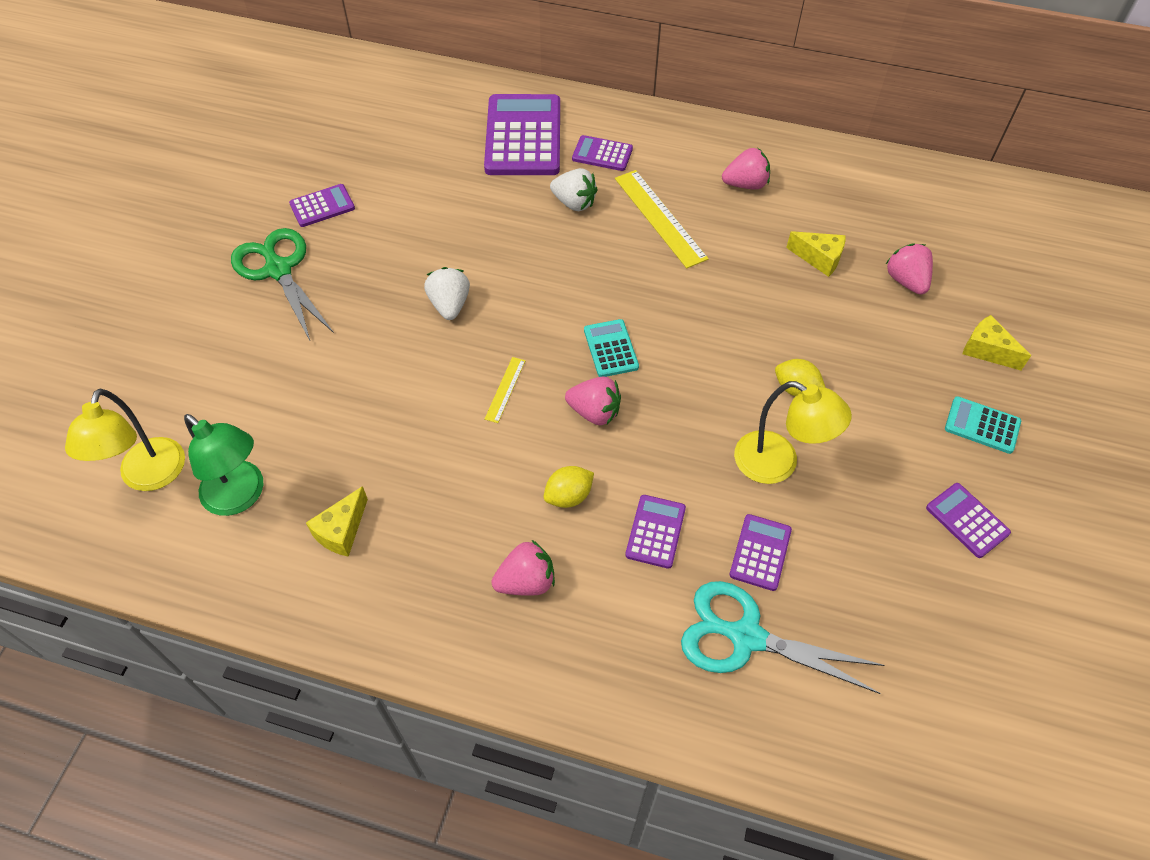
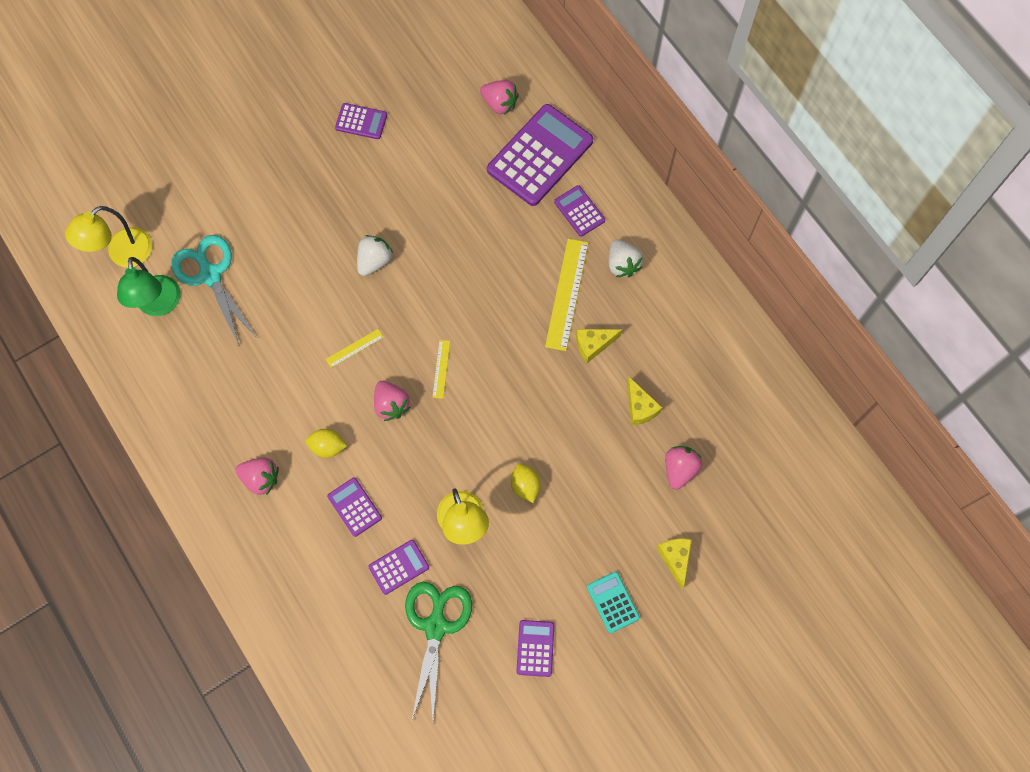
camera: 40 degrees right, 15 degrees up
green scissors [231,228,334,340] -> green scissors moved to [405,582,472,722]
yellow cheese [306,486,368,557] -> yellow cheese moved to [576,329,622,363]
white strawberry [550,168,598,211] -> white strawberry moved to [608,239,643,277]
turquoise calculator [584,319,639,377] -> yellow ruler [432,340,450,399]
purple calculator [625,495,686,569] -> purple calculator turned 90 degrees counterclockwise [327,478,382,537]
turquoise scissors [681,581,885,694] -> turquoise scissors moved to [171,235,257,348]
pink strawberry [722,148,770,189] -> pink strawberry moved to [480,80,519,115]

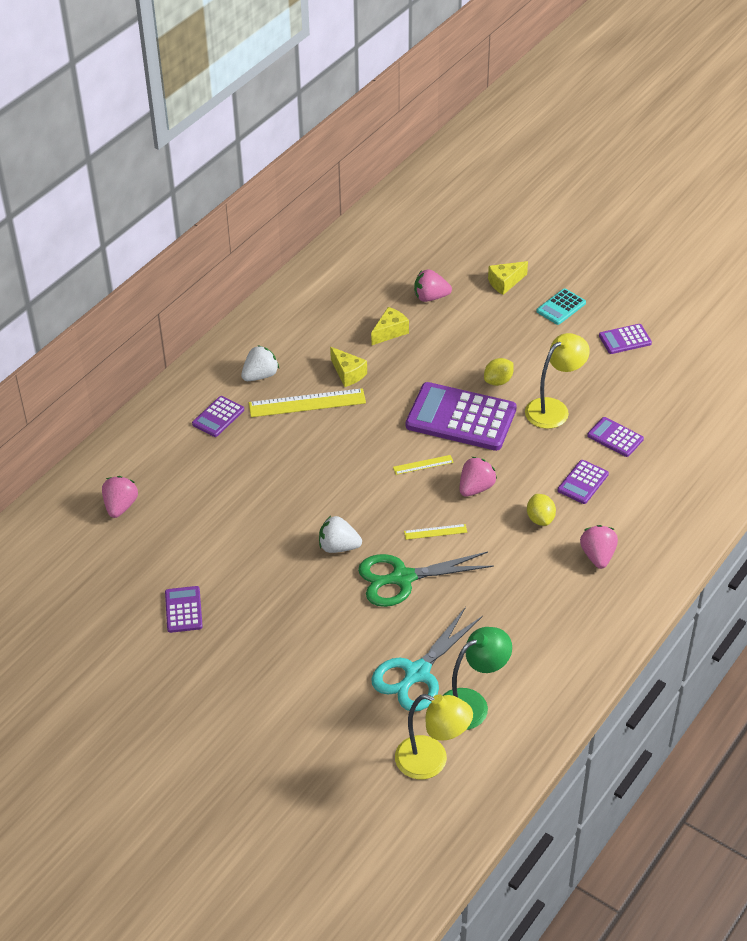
camera: 110 degrees left, 25 degrees down
yellow ruler [326,329,384,368] -> yellow ruler turned 45 degrees counterclockwise [404,524,467,540]
green scissors [405,582,472,722] -> green scissors moved to [358,552,494,607]
purple calculator [487,104,593,206] -> purple calculator moved to [406,382,517,451]

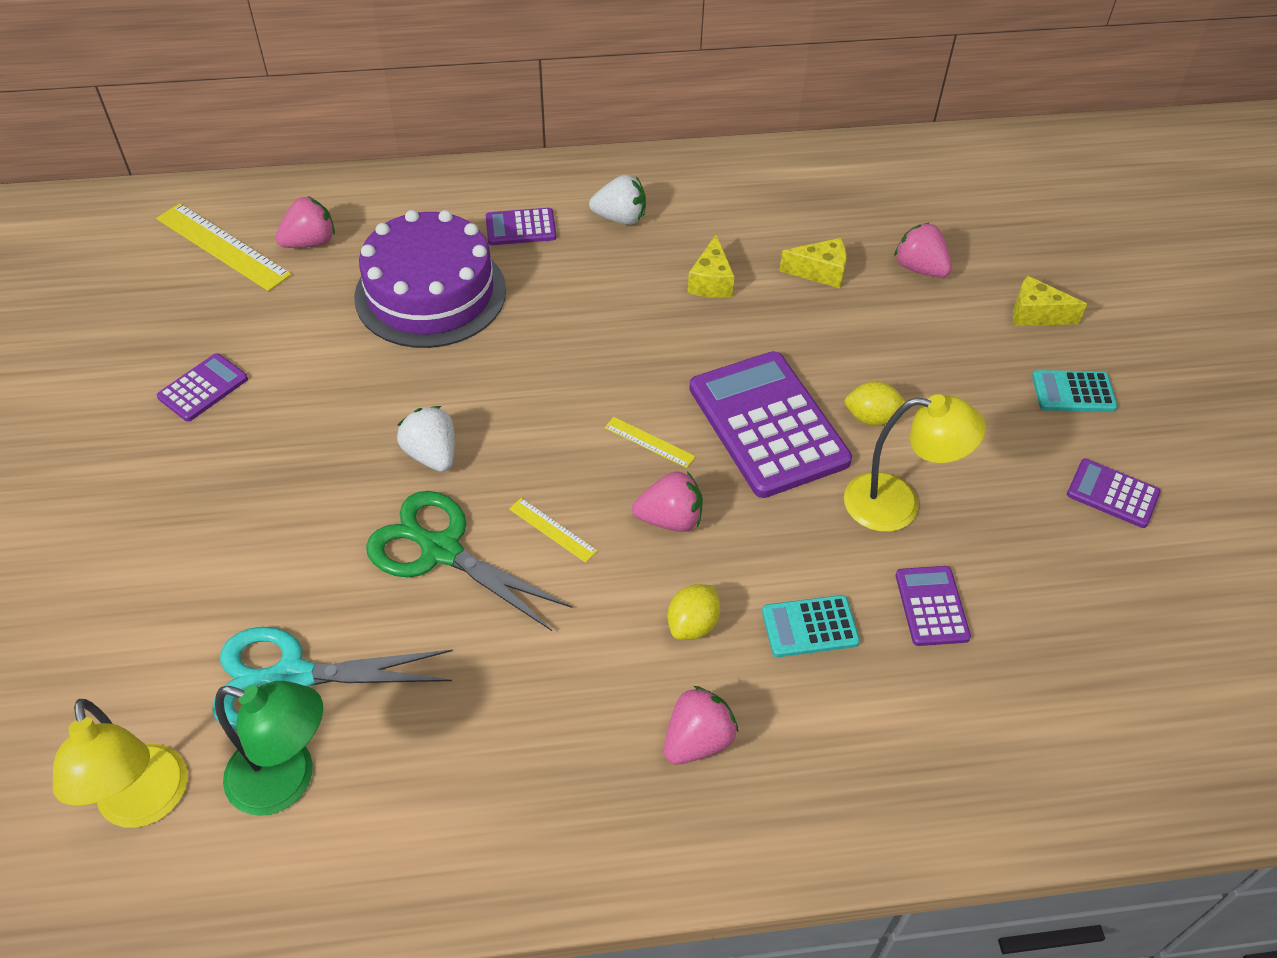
camera: 45 degrees right, 5 degrees up
yellow ruler [249,388,366,417] -> yellow ruler moved to [156,203,292,291]
purple calculator [558,460,609,504] -> turquoise calculator [762,595,860,657]
none -> purple cake [354,210,506,348]

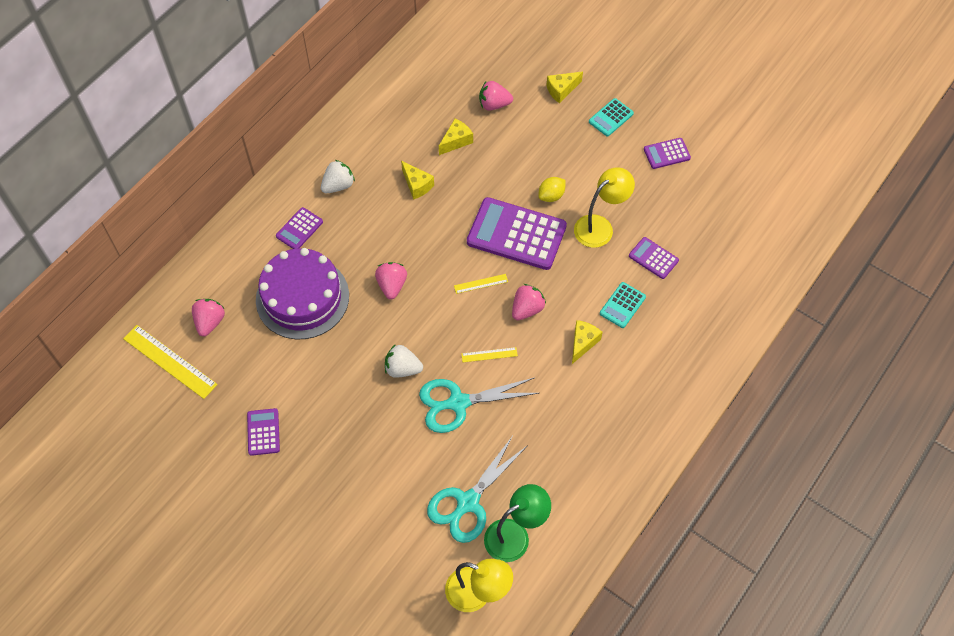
camera: 45 degrees left, 10 degrees up
yellow ruler [156,203,292,291] -> yellow ruler turned 45 degrees clockwise [123,325,218,399]
green scissors [366,491,572,631] -> turquoise scissors [419,377,539,433]
pink strawberry [664,686,738,764] -> pink strawberry moved to [375,262,407,299]
yellow lemon [667,584,721,640] -> yellow cheese [572,320,603,364]

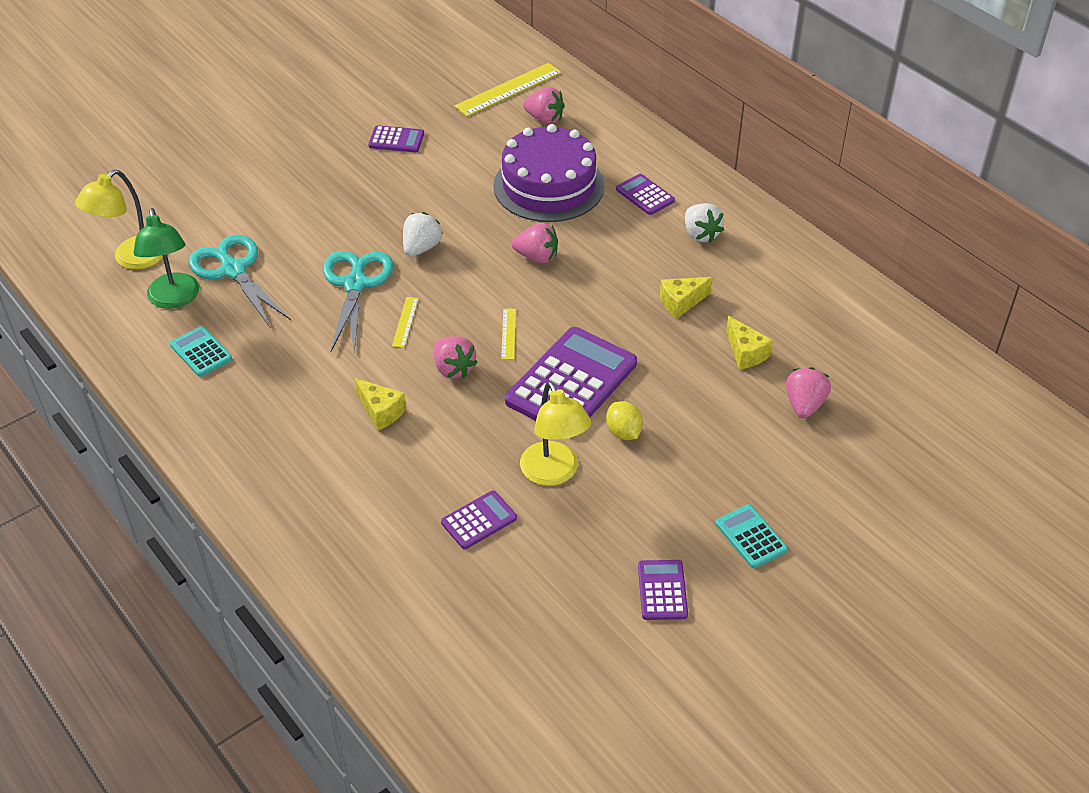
camera: 105 degrees right, 15 degrees down
yellow cheese [546,71,583,103] -> none
turquoise calculator [600,282,646,328] -> turquoise calculator moved to [170,326,232,377]

